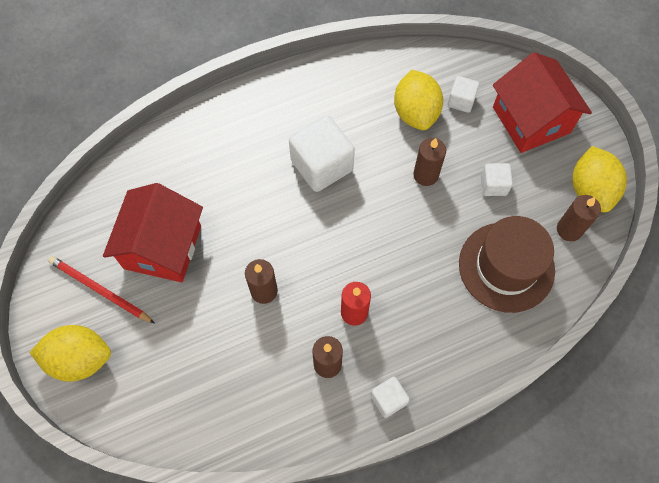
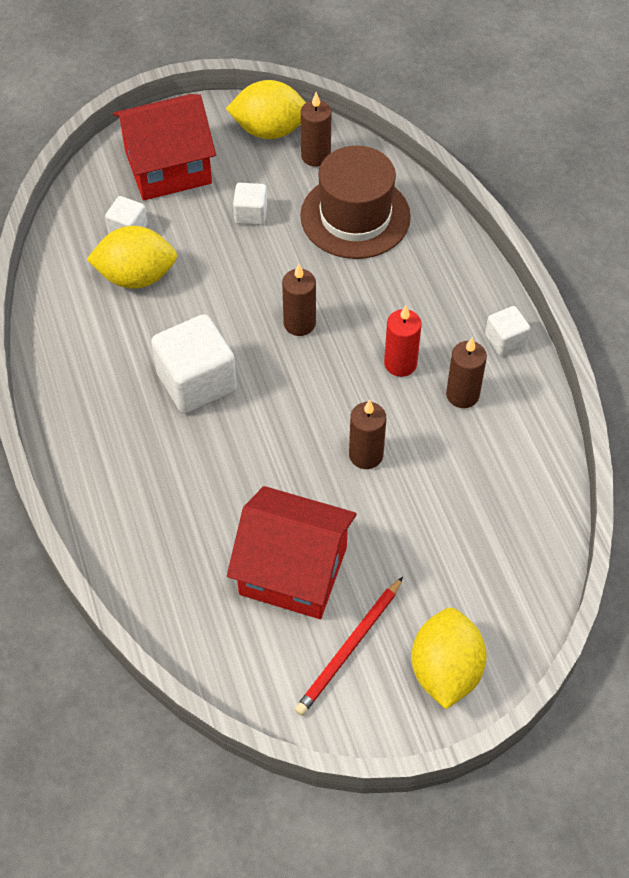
camera: 85 degrees left, 10 degrees down
brown candle [413,138,446,186] -> brown candle moved to [282,264,316,336]

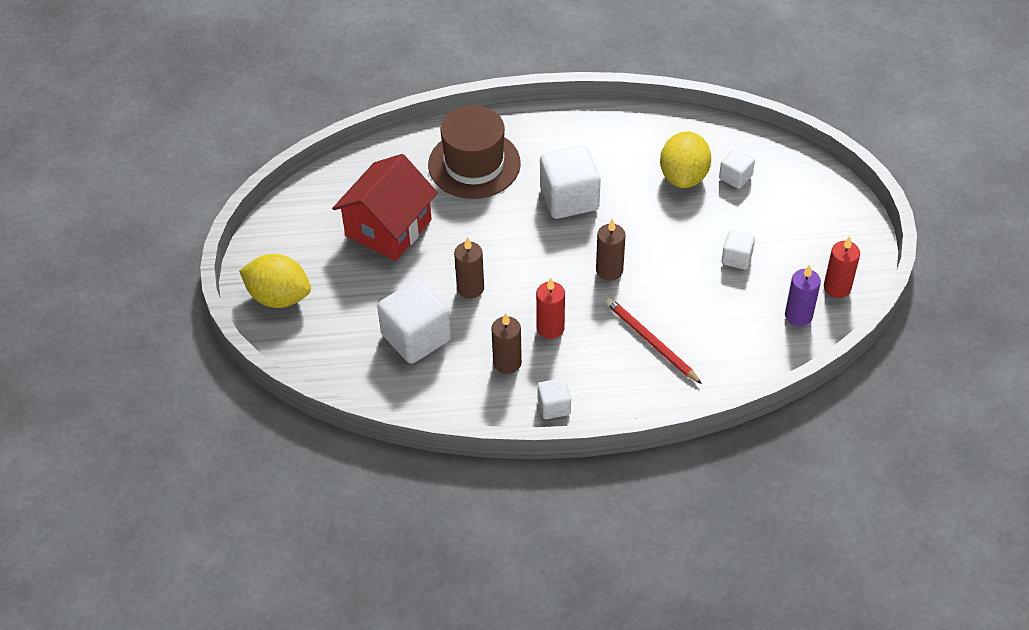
camera: 105 degrees right, 5 degrees down
red house [113,94,216,200] -> none
yellow lemon [226,80,306,139] -> red candle [824,236,860,298]
red pencil [294,577,403,716] -> red pencil moved to [606,298,702,384]
brown hat [300,146,411,259] -> brown hat moved to [428,105,521,199]
brown candle [301,92,331,167] -> purple candle [785,265,821,326]
none -> white cube [377,279,451,364]

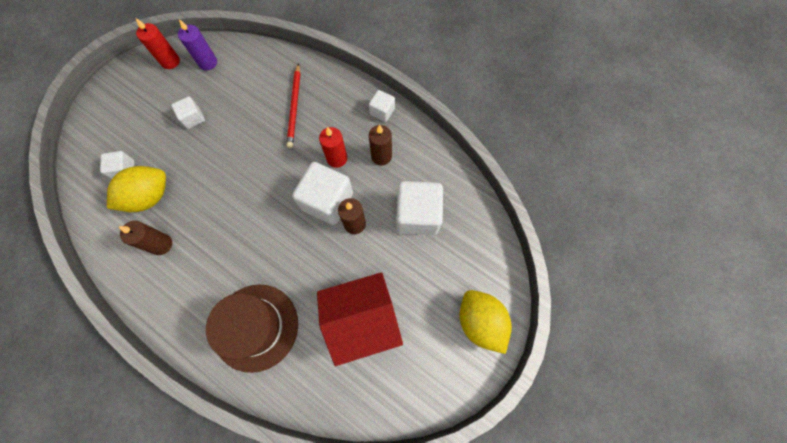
camera: 140 degrees left, 20 degrees up
white cube [540,145,601,219] -> white cube moved to [292,162,353,225]
brown candle [596,219,626,281] -> brown candle moved to [118,221,172,255]

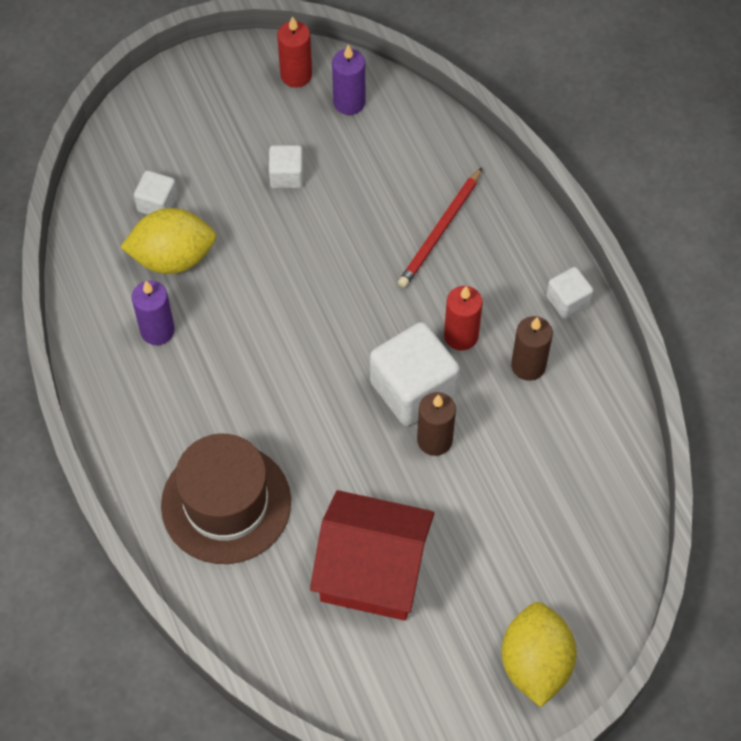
camera: 30 degrees right, 10 degrees down
brown candle [118,221,172,255] -> purple candle [132,280,175,345]
white cube [396,181,443,235] -> none

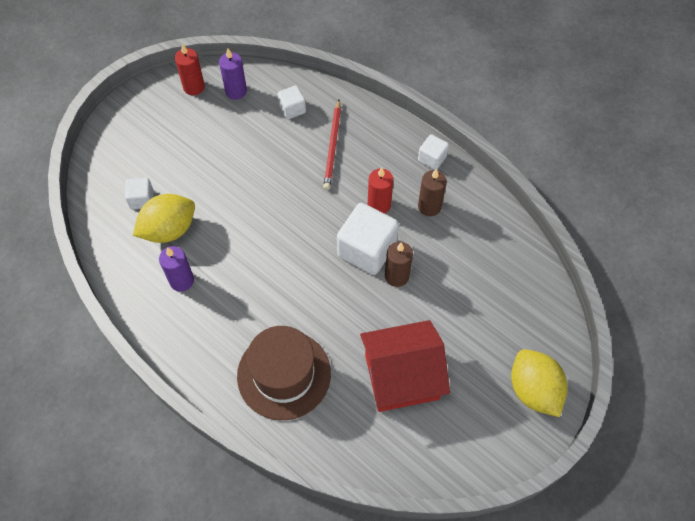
camera: 25 degrees left, 0 degrees up
white cube [269,145,303,188] -> white cube moved to [278,85,306,119]

